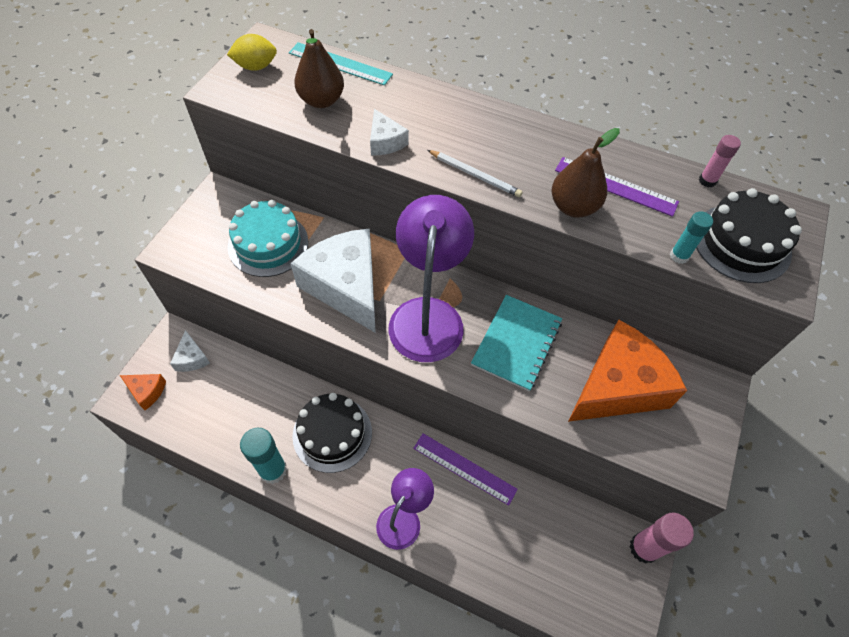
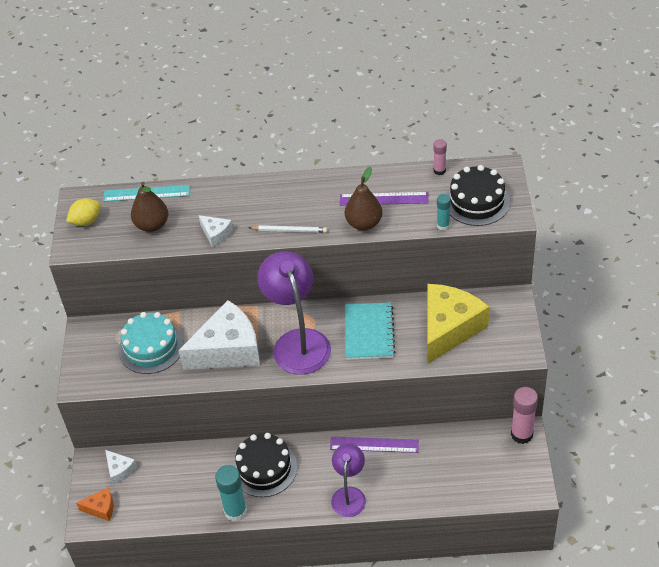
camera: 20 degrees left, 10 degrees down
white cheese [291,228,376,333] -> white cheese turned 120 degrees clockwise [178,300,260,370]
orange cheese [568,320,687,422] -> yellow cheese [428,284,489,363]

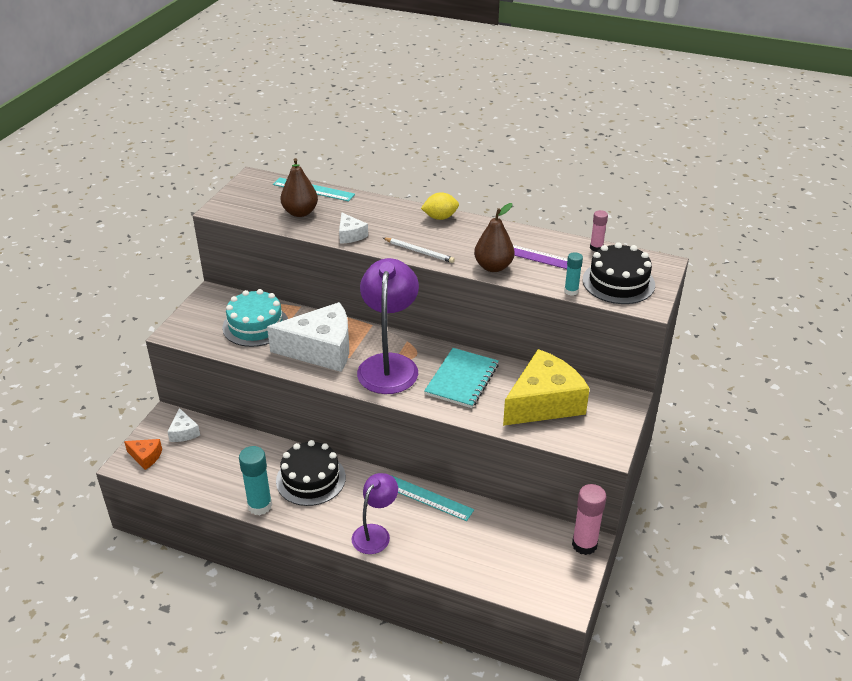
camera: 20 degrees right, 10 degrees down
yellow lemon [66,198,101,226] -> yellow lemon moved to [421,192,459,220]
purple ruler [330,437,419,453] -> turquoise ruler [391,475,474,521]

